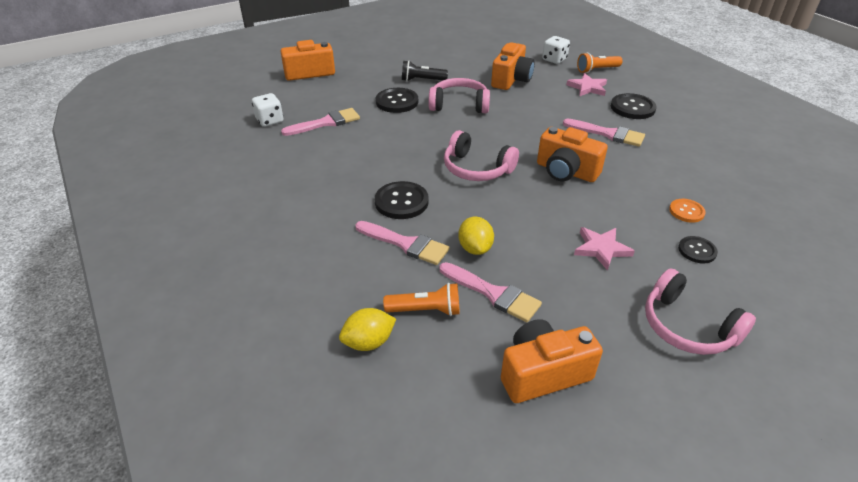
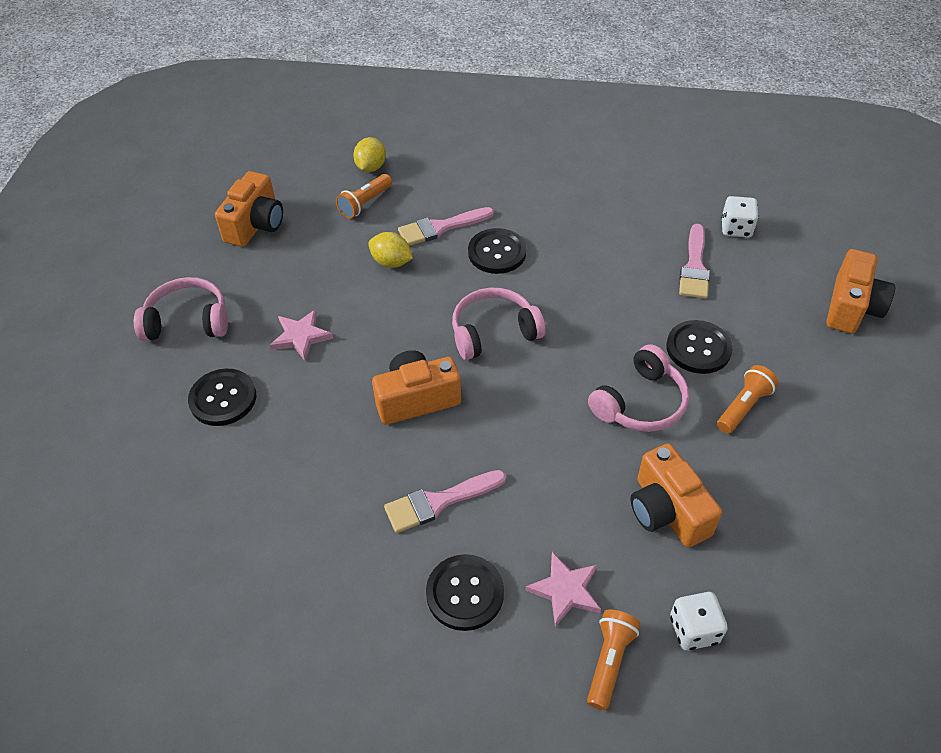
camera: 130 degrees right, 10 degrees up
black flashlight [402,60,448,81] -> orange flashlight [717,365,778,434]
pink brush [440,262,542,322] -> none
orange button [669,199,706,223] -> none
black button [678,236,718,264] -> black button [188,369,256,426], size x1.64

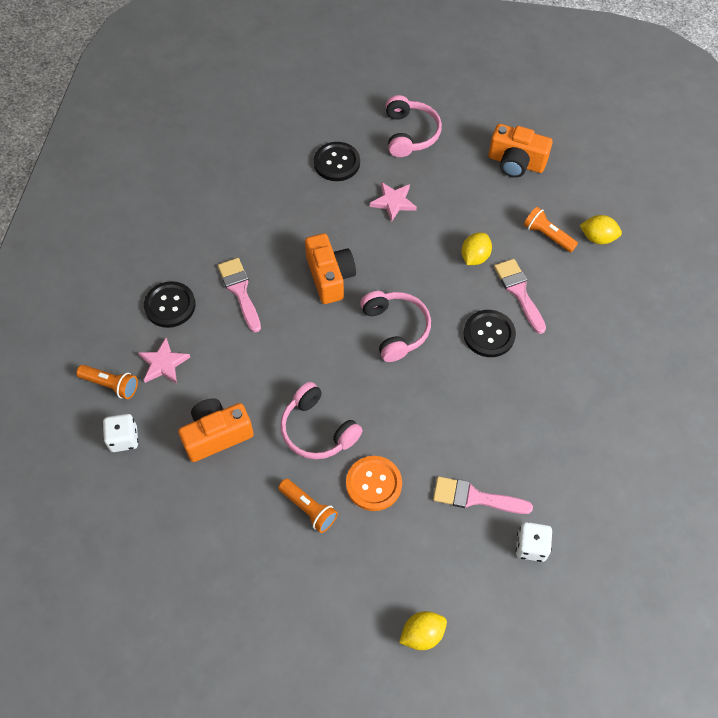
camera: 90 degrees right, 10 degrees up
black button [666,320,733,374] -> orange button [346,456,402,511]
orange camera [826,249,895,333] -> yellow lemon [399,611,447,650]

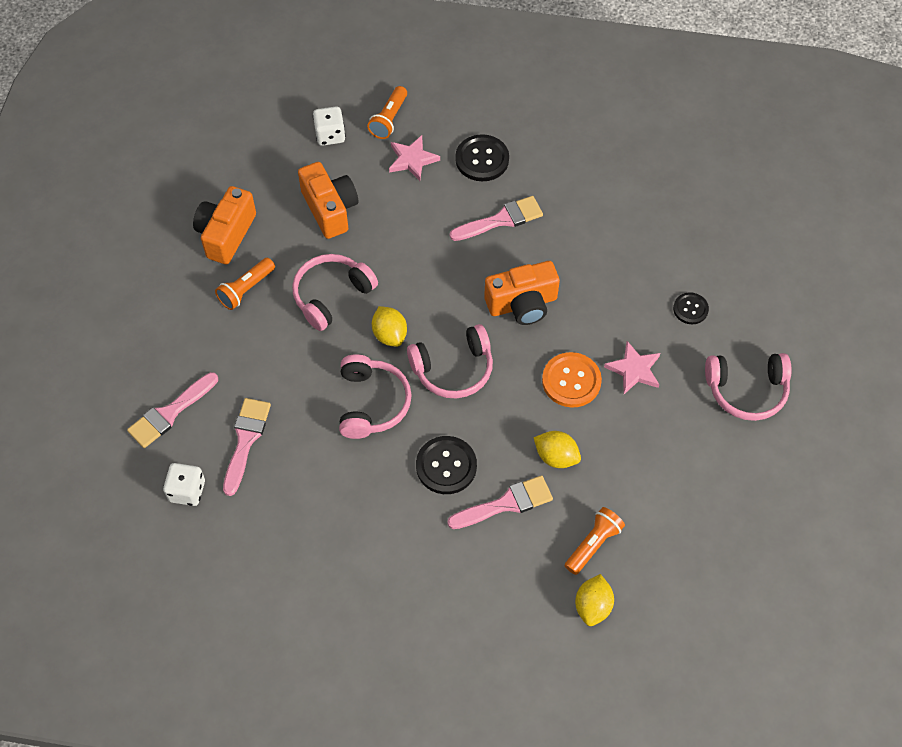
camera: 90 degrees right, 0 degrees up
black button [314,142,360,181] -> black button [673,292,709,324], size x0.61
orange button [346,456,402,511] -> orange button moved to [542,352,602,408]
yellow lemon [399,611,447,650] -> yellow lemon moved to [372,306,407,347]
orange camera [489,124,553,178] -> orange camera moved to [193,186,256,264]
none -> pink brush [127,372,218,448]
none -> pink headphones [339,354,412,439]

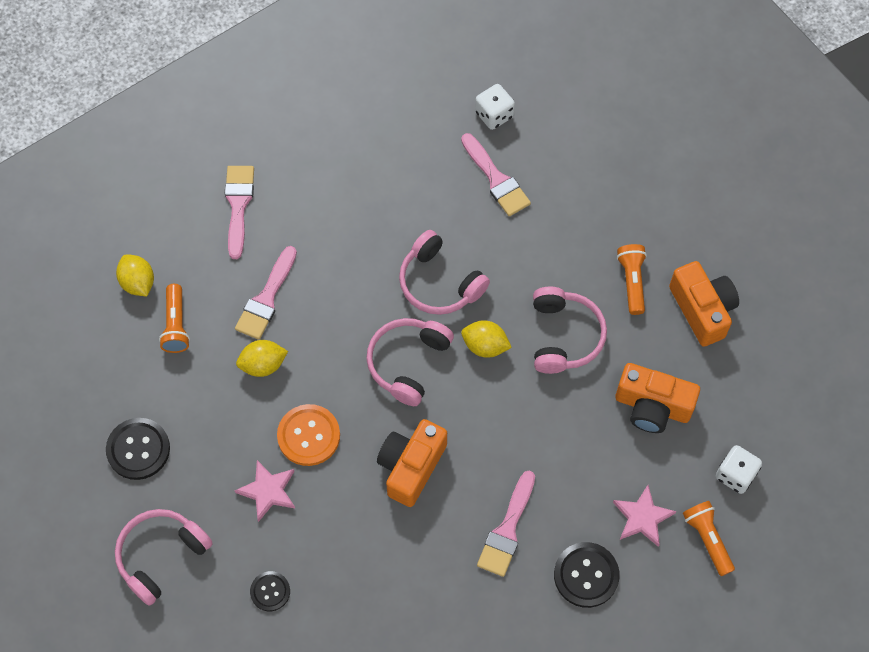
camera: 135 degrees right, 5 degrees up
pink brush [127,372,218,448] -> pink brush moved to [225,166,254,259]
black button [416,436,477,494] -> black button moved to [106,418,170,480]

